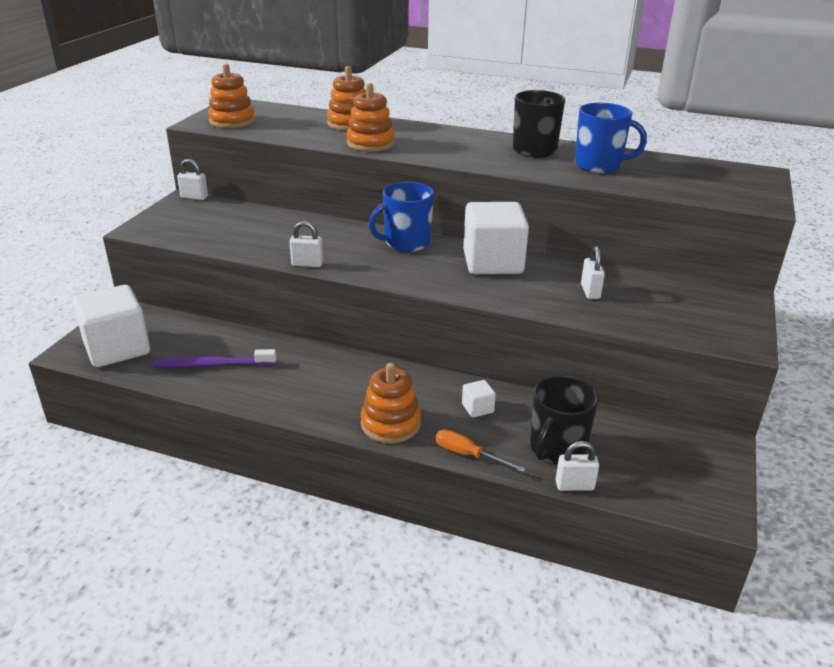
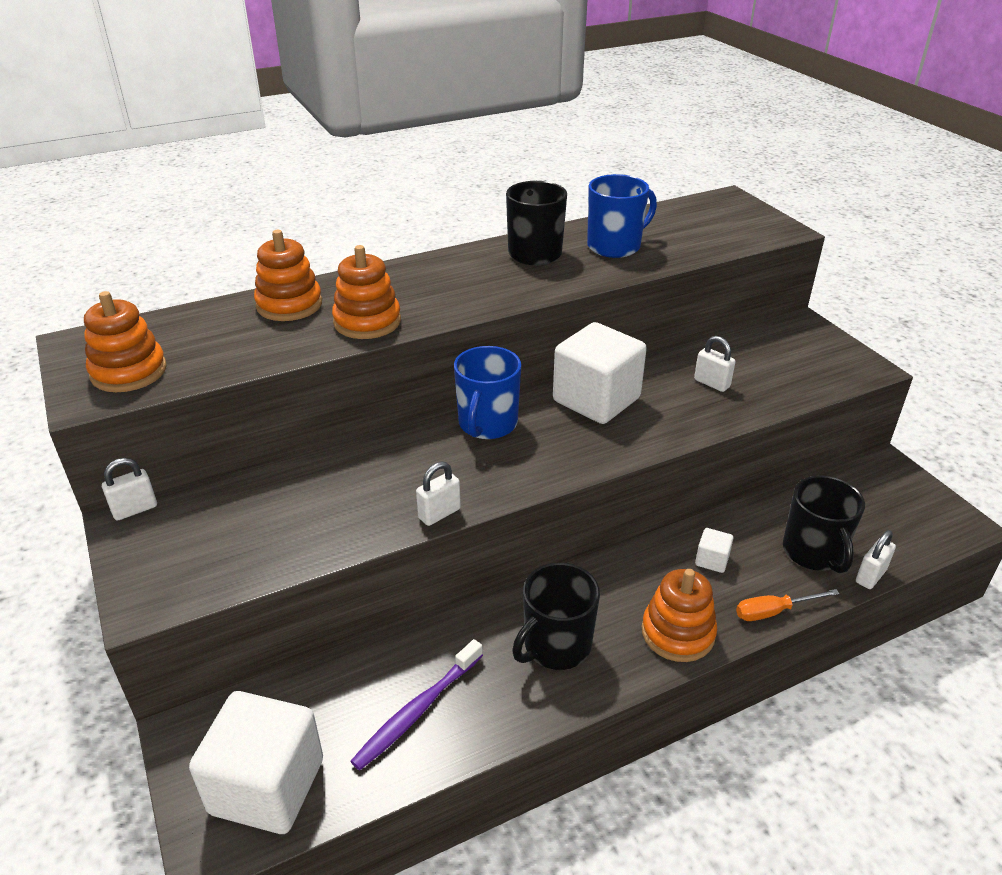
camera: 45 degrees left, 5 degrees up
none -> black mug [512,563,600,670]

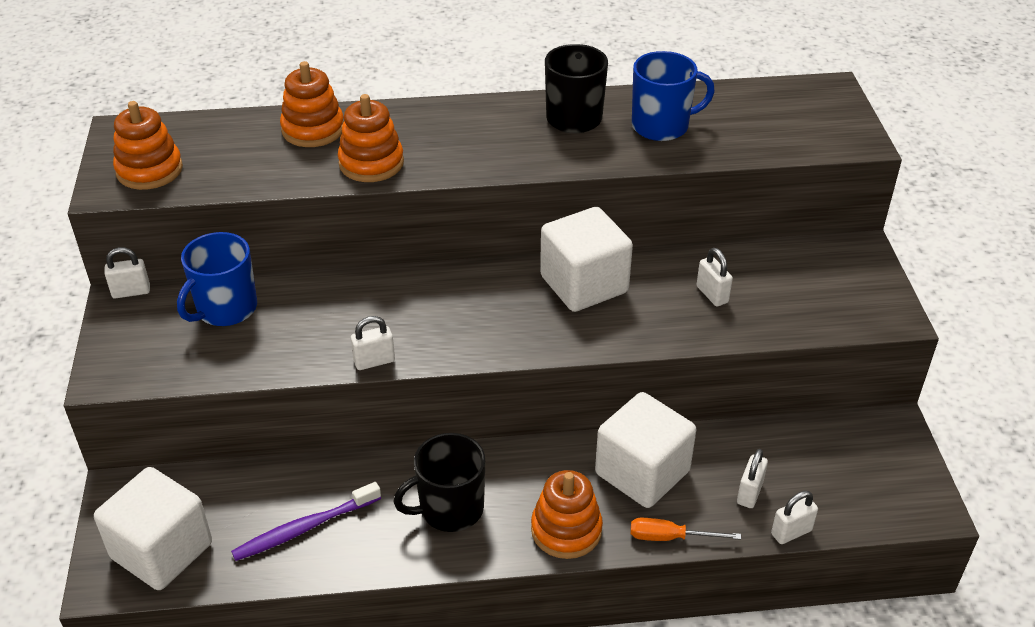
camera: 20 degrees right, 5 degrees up
blue mug [454,346,521,439] -> blue mug moved to [177,232,257,326]
white cube [695,528,733,573] -> white cube [595,392,696,508], size x2.40
black mug [783,475,865,573] -> white padlock [737,449,768,508]

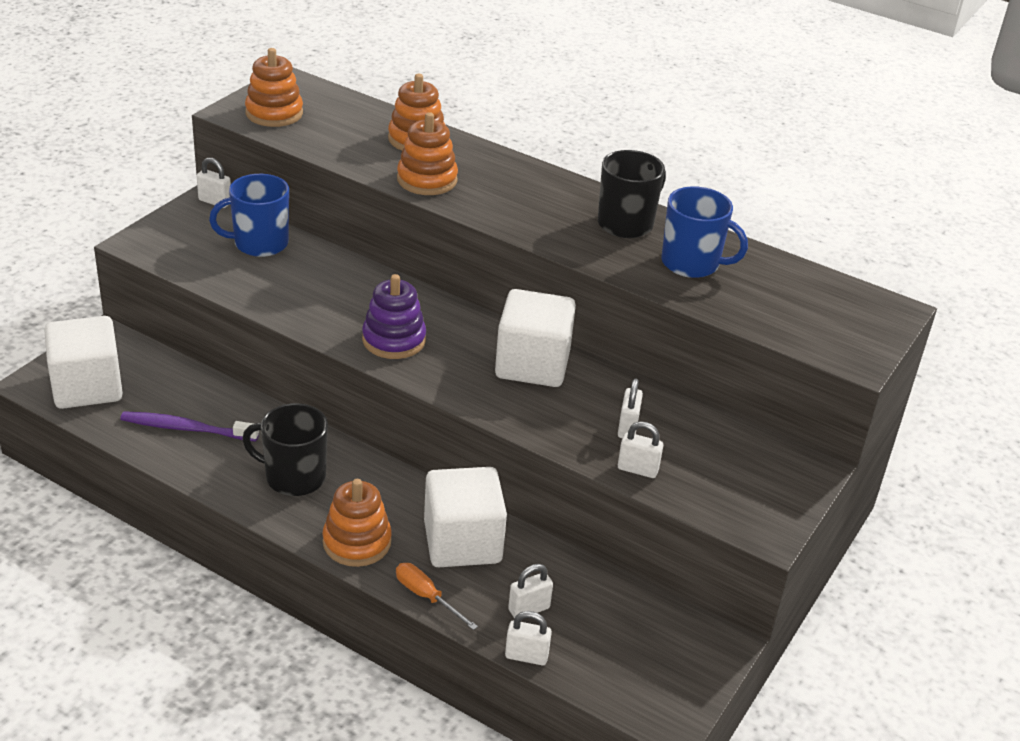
camera: 35 degrees right, 5 degrees down
white padlock [351,316,395,370] -> white padlock moved to [618,421,663,478]
none -> purple stacking toy [362,274,426,359]

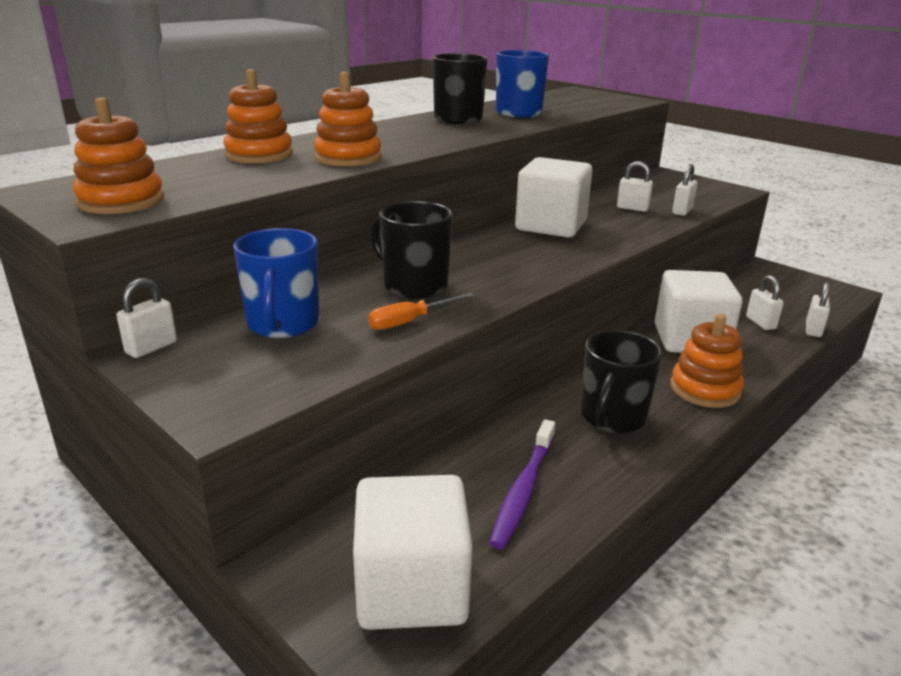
camera: 75 degrees left, 10 degrees down
purple stacking toy [362,274,426,359] -> none
orange screwdriver [396,563,478,630] -> orange screwdriver moved to [368,293,474,330]
none -> black mug [371,201,453,299]

